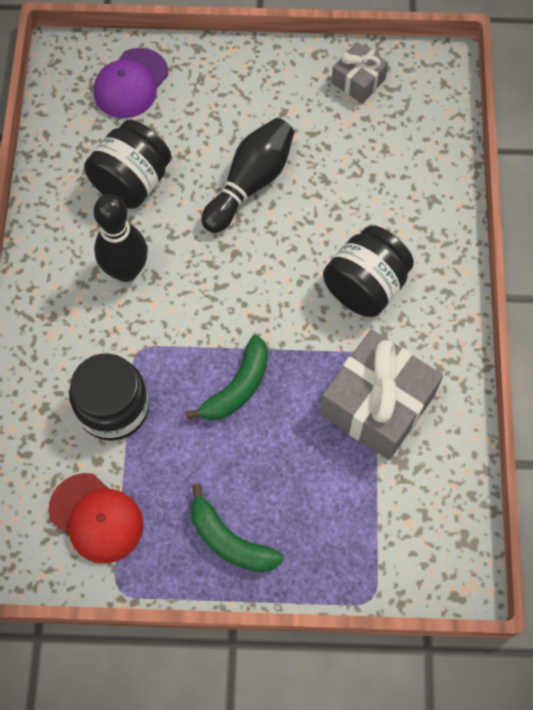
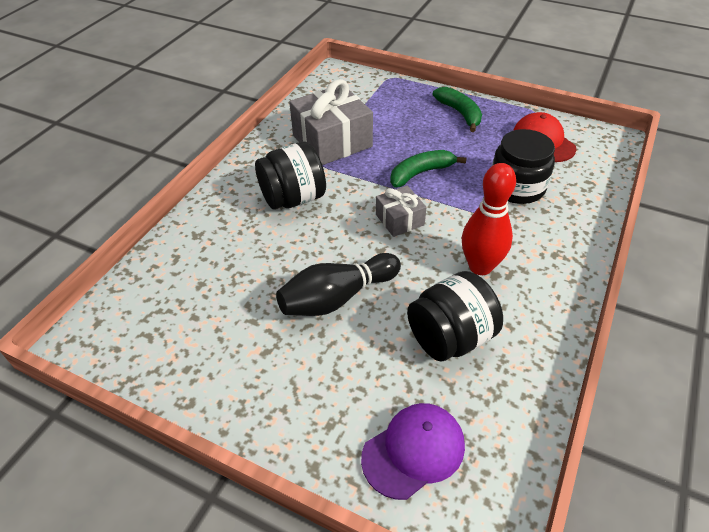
camera: 155 degrees left, 20 degrees down
black bowling pin [94,194,148,282] -> red bowling pin [462,163,516,275]
grey gift [331,42,388,104] -> grey gift moved to [376,185,427,237]

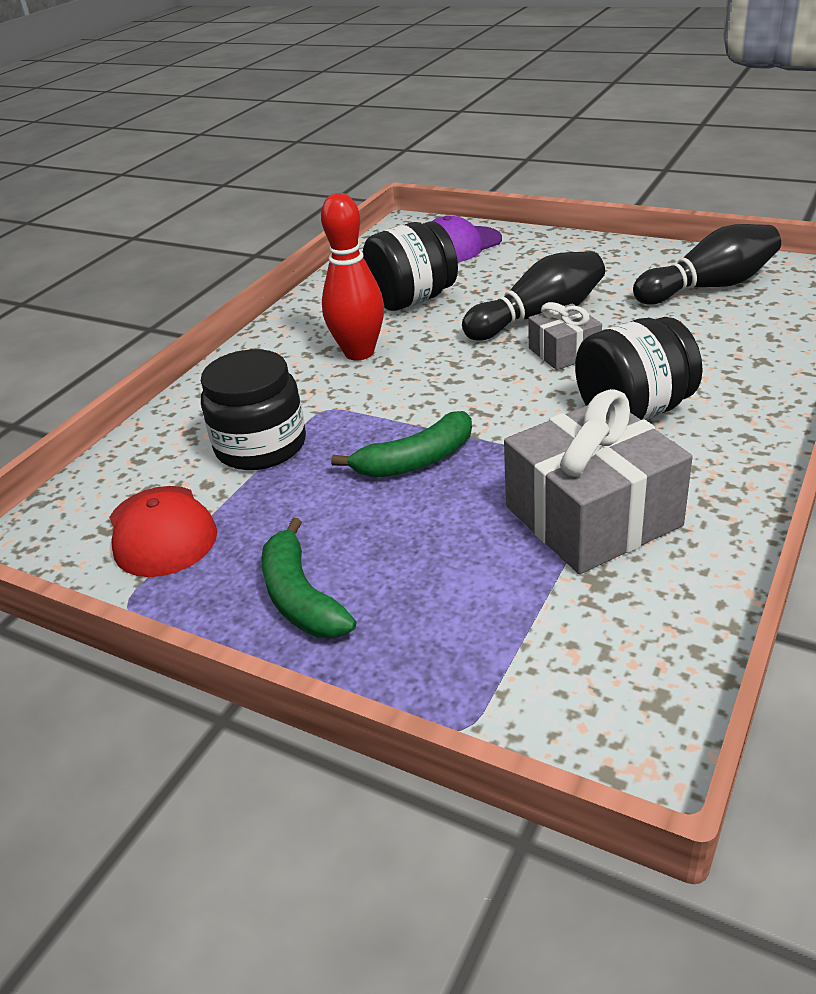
camera: 175 degrees left, 10 degrees down
grey gift [376,185,427,237] -> grey gift moved to [528,302,602,370]
none -> black bowling pin [633,224,781,305]

